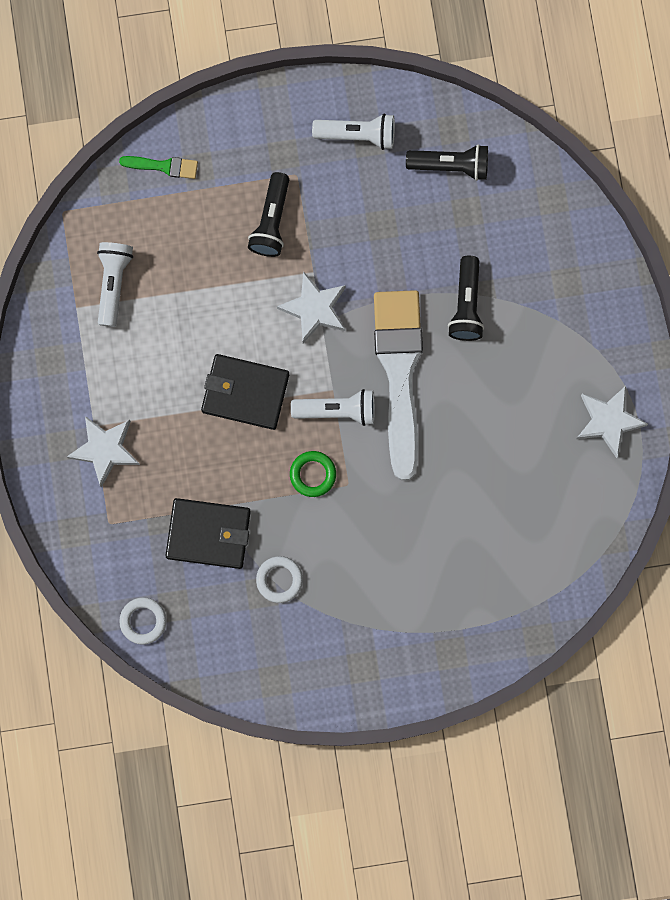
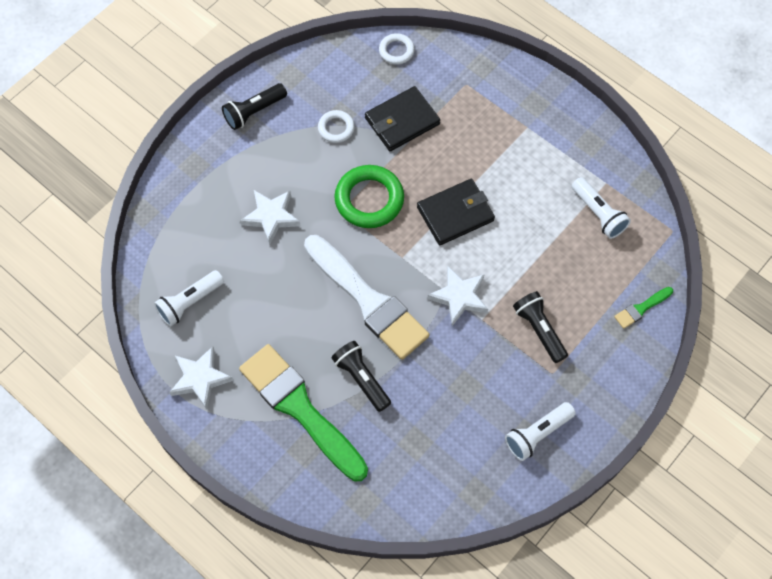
camera: 140 degrees right, 15 degrees down
white star [67,416,140,488] -> white star moved to [240,190,301,245]
green ring [290,451,336,497] -> green ring [335,165,404,228], size x1.83
white flashlight [291,389,375,426] -> white flashlight moved to [154,270,224,327]
black flashlight [406,144,488,181] -> black flashlight moved to [222,83,287,130]
none -> green brush [239,344,368,482]

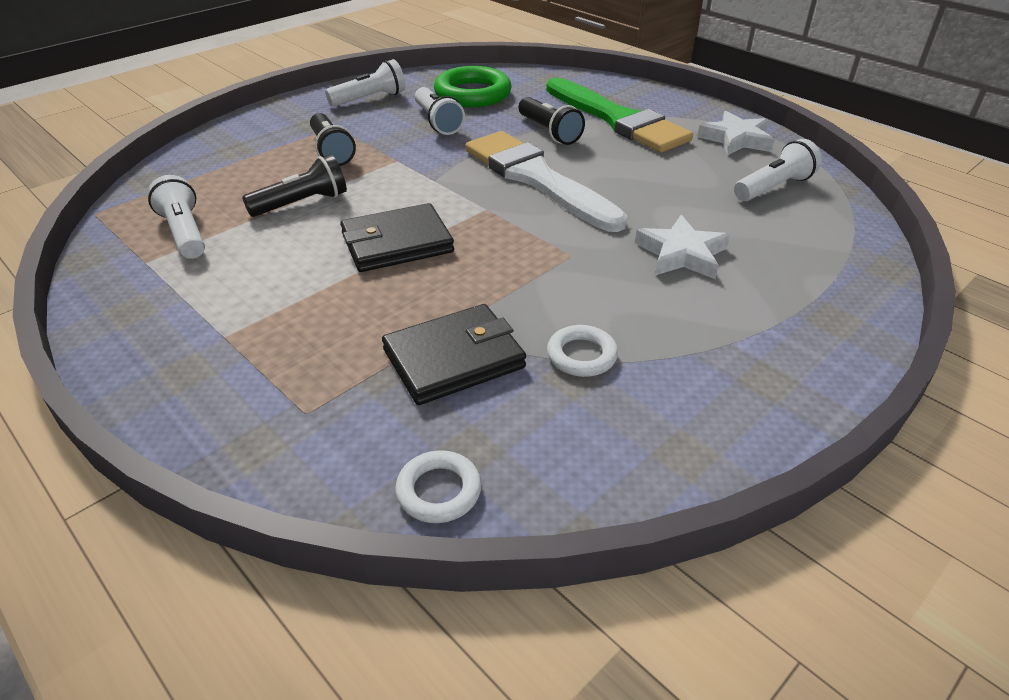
camera: 175 degrees left, 25 degrees down
black flashlight [222,83,287,130] -> black flashlight moved to [242,154,347,217]
green ring [335,165,404,228] -> green ring moved to [434,66,511,107]
white star [427,266,488,326] -> none
green brush [614,287,673,329] -> none
none -> white flashlight [415,87,465,135]

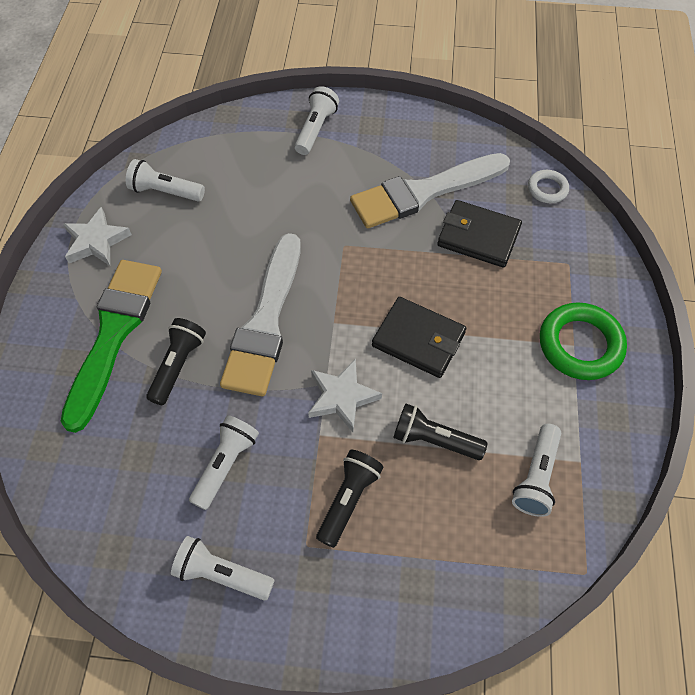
camera: 130 degrees left, 20 degrees up
green ring [434,66,511,107] -> green ring moved to [540,302,627,380]
white ring [547,325,618,377] -> white brush [350,153,510,228]
white star [635,215,730,279] -> white star moved to [308,359,382,432]
none -> white flashlight [295,86,339,155]

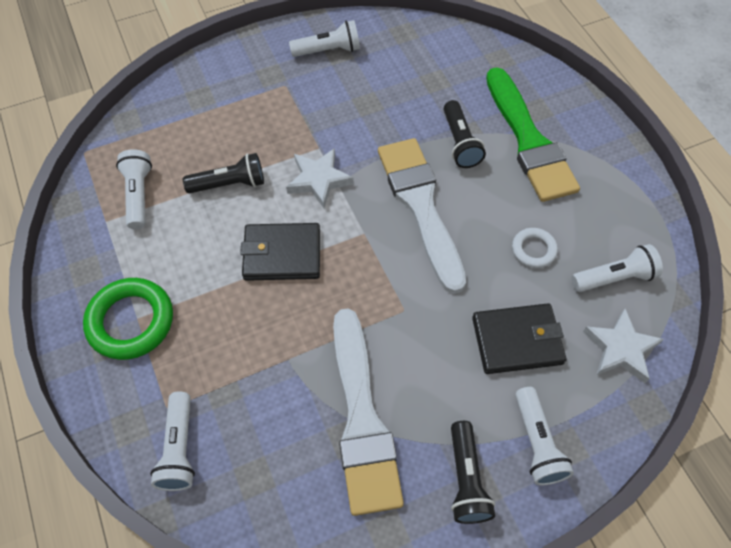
camera: 150 degrees right, 0 degrees up
white star [63,207,132,266] -> white star moved to [583,309,664,383]
white flashlight [189,415,259,510] -> white flashlight moved to [150,391,195,491]
black flashlight [316,450,383,548] -> black flashlight moved to [451,421,495,524]
white brush [350,153,510,228] -> white brush turned 135 degrees clockwise [333,308,404,516]
black wallet [437,200,522,268] -> black wallet moved to [472,303,566,374]
white ring [528,170,569,203] -> white ring moved to [512,228,558,268]

